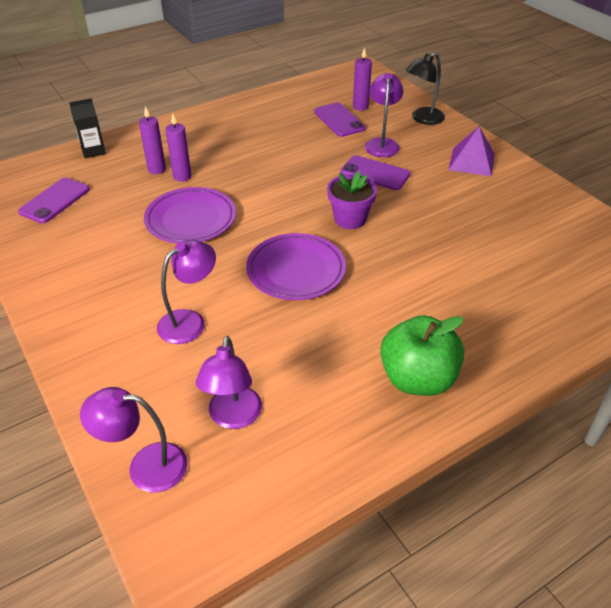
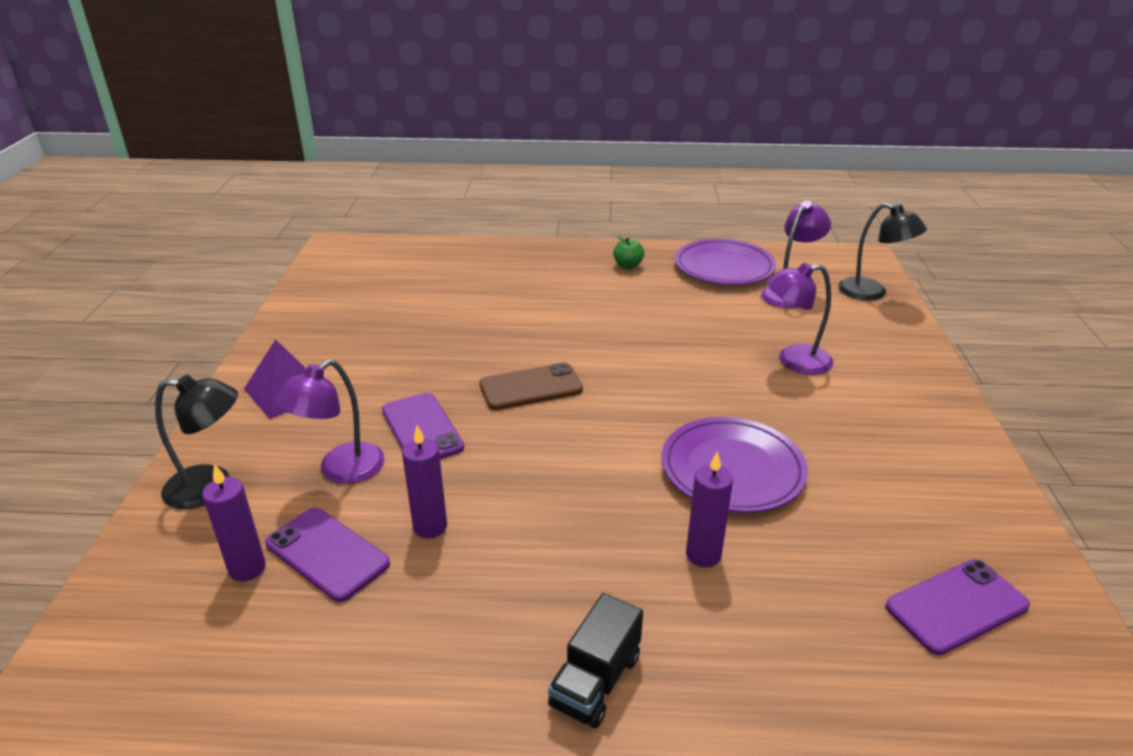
camera: 145 degrees left, 10 degrees down
black carton [69,98,106,158] -> none
purple lamp [80,387,188,493] -> black lamp [838,203,927,300]
purple candle [139,106,166,174] -> purple candle moved to [402,425,447,539]
purple plate [246,233,346,300] -> purple plate moved to [675,239,776,285]
purple phone [314,103,366,137] -> purple phone turned 60 degrees counterclockwise [265,508,390,602]
purple flower pot [327,171,377,229] -> brown phone [479,362,583,410]
green apple [380,315,464,396] -> green apple [613,236,644,269], size x0.45
none -> black truck [548,593,643,728]

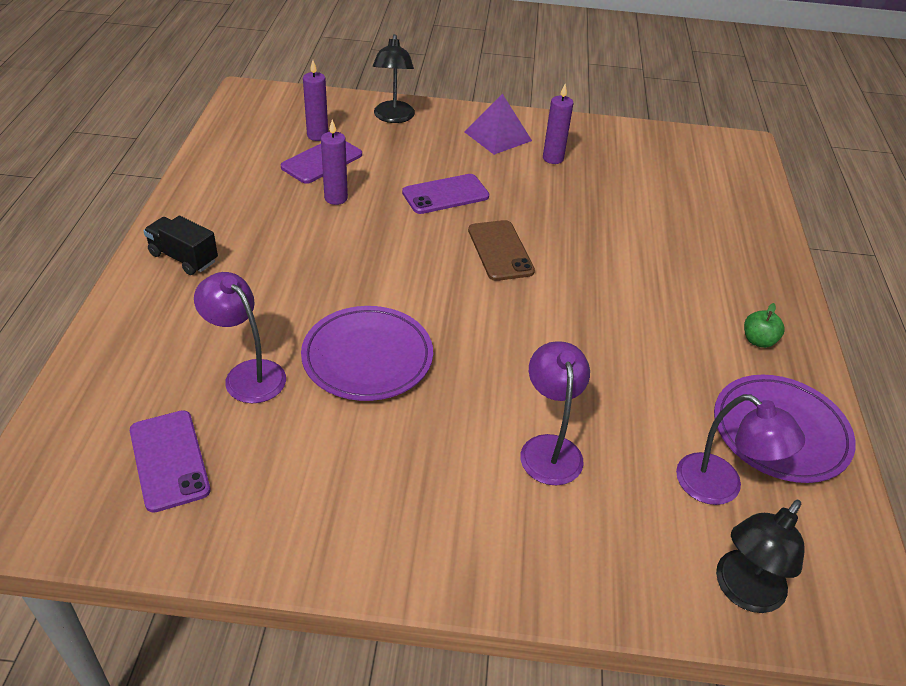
camera: 90 degrees right, 10 degrees up
purple lamp [274,359,385,484] -> purple lamp moved to [194,272,286,403]
purple candle [686,451,733,568] -> purple candle moved to [543,84,573,164]

